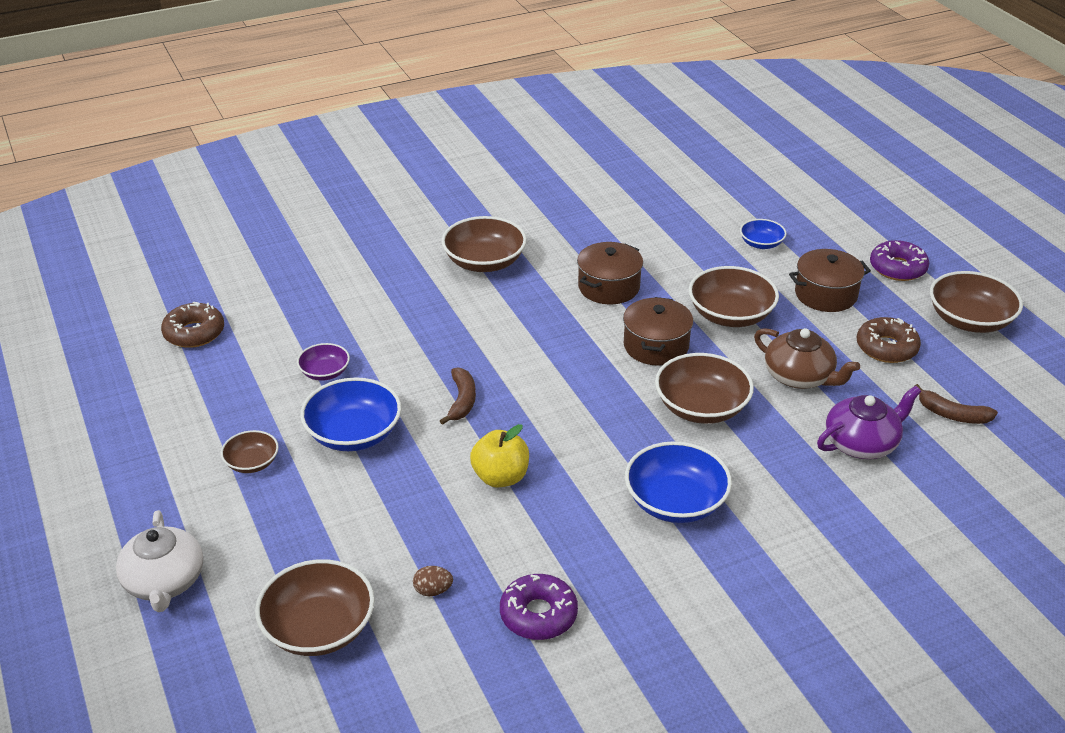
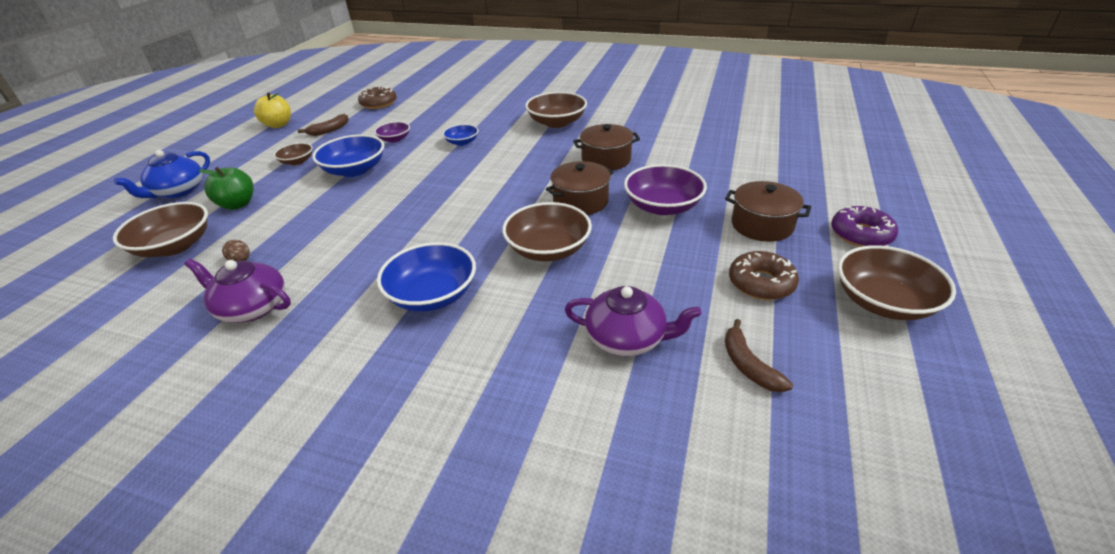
camera: 45 degrees right, 0 degrees up
white teapot [116,510,203,612] -> blue teapot [114,150,210,198]
brown banana [440,367,476,425] -> brown banana moved to [298,114,349,136]
yellow apple [470,424,529,488] -> yellow apple moved to [254,92,291,128]
purple donut [500,574,578,640] -> purple teapot [185,259,291,323]
brown bowl [689,266,779,327] -> purple bowl [624,164,707,215]
blue bowl [740,219,786,249] -> blue bowl moved to [443,124,479,146]
brown teapot [754,328,860,389] -> none
none -> green apple [199,167,254,210]

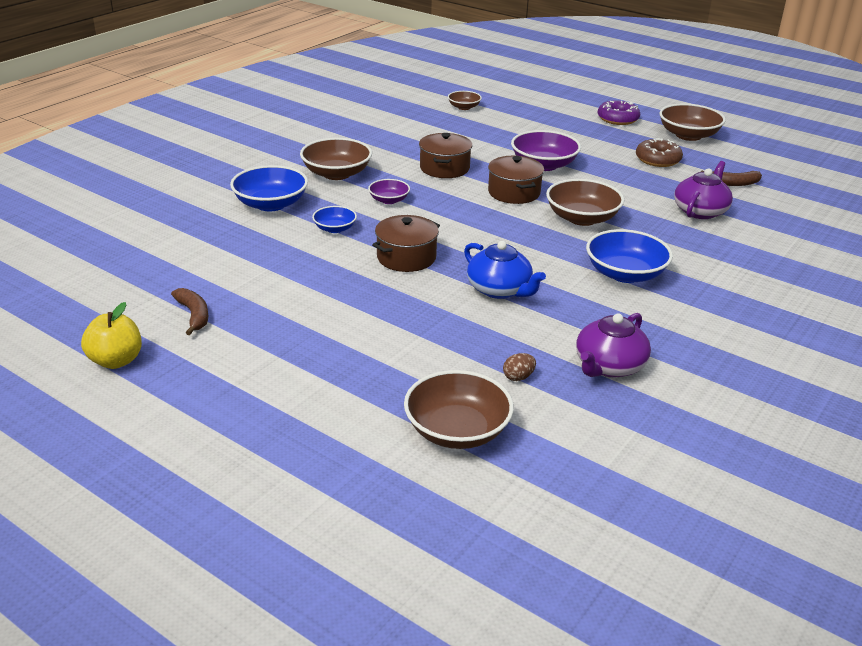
camera: 75 degrees left, 5 degrees down
blue teapot [114,150,210,198] -> blue teapot moved to [464,241,546,299]
green apple [199,167,254,210] -> none
brown bowl [274,143,313,165] -> brown bowl moved to [448,91,482,110]
blue bowl [312,134,384,177] -> blue bowl moved to [230,165,308,211]
brown donut [358,87,397,109] -> none
purple bowl [374,122,410,143] -> purple bowl moved to [368,179,410,204]
brown pot [725,181,811,242] -> brown pot moved to [372,215,440,272]

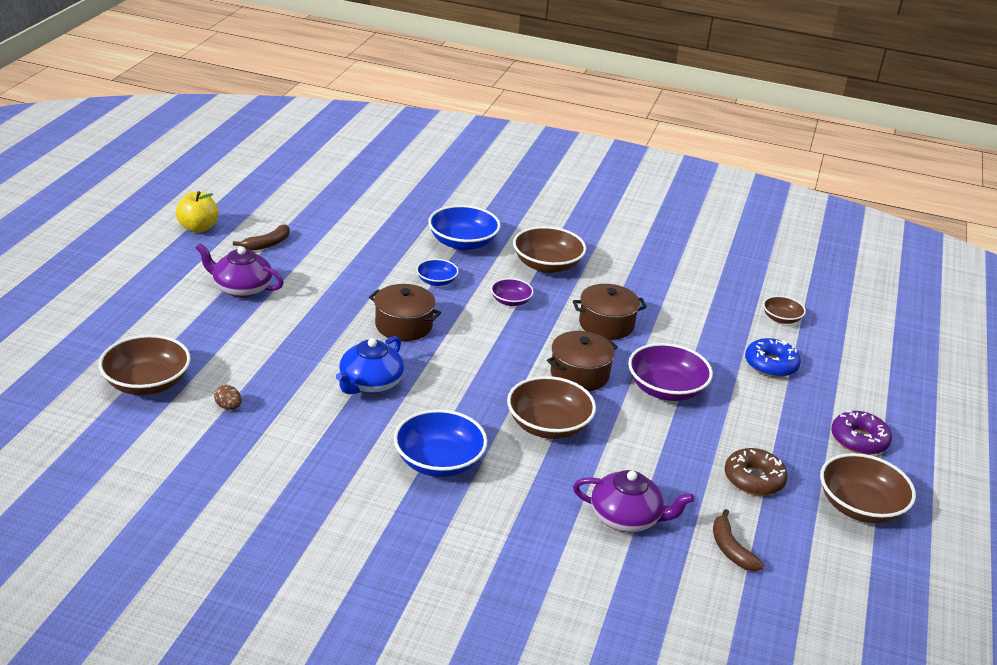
camera: 70 degrees right, 0 degrees up
purple teapot [576,313,651,377] -> purple teapot moved to [196,243,284,298]
none -> blue donut [745,338,801,377]

